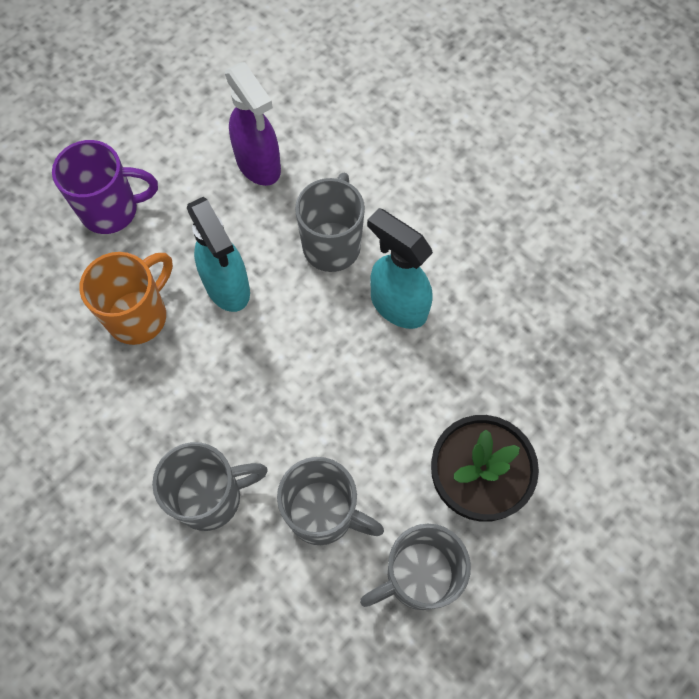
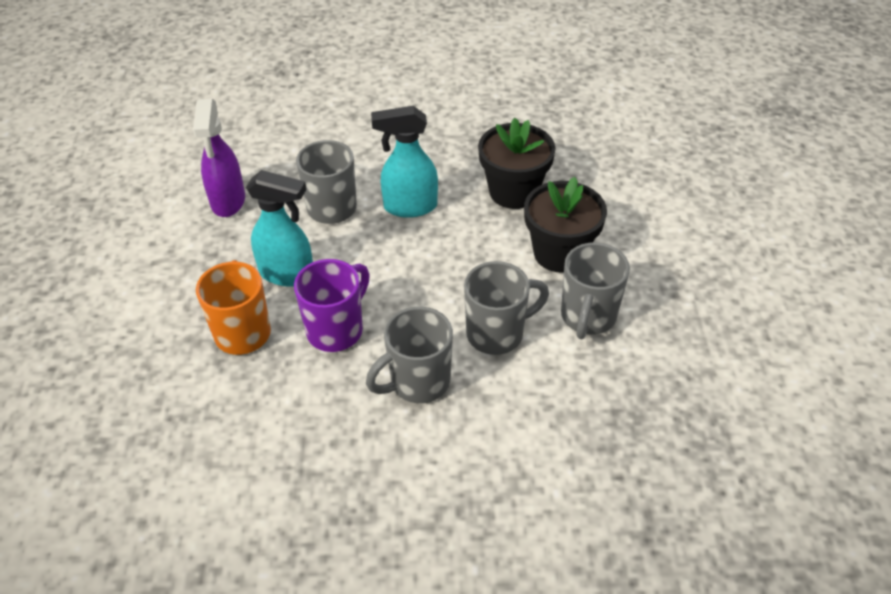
camera: 45 degrees left, 20 degrees down
purple mug [52,140,158,234] -> purple mug moved to [294,259,370,352]
grey mug [152,442,268,531] -> grey mug turned 150 degrees counterclockwise [366,307,453,403]
purple spray bottle [225,62,281,186] -> purple spray bottle turned 75 degrees clockwise [193,99,245,217]
none -> black flower pot [478,118,556,209]

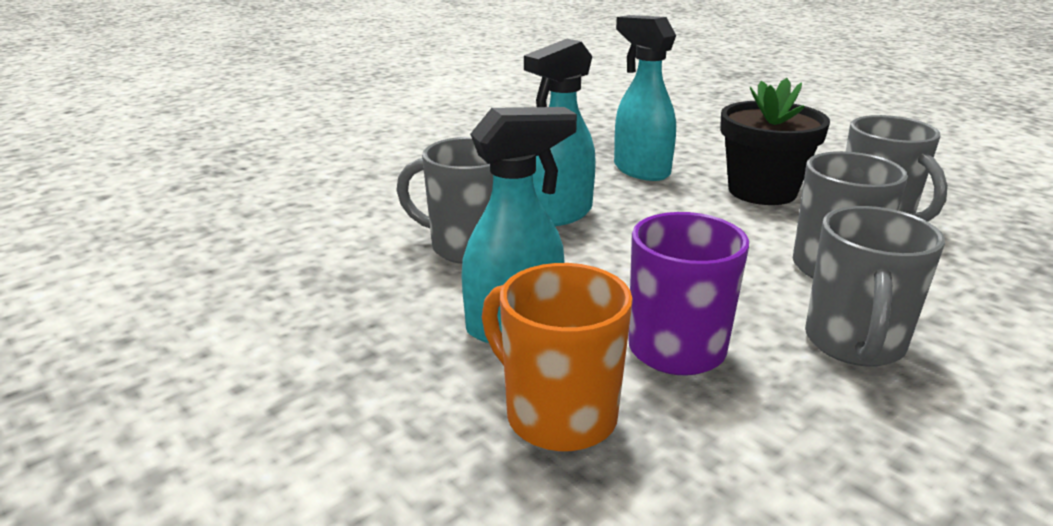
camera: 40 degrees left, 20 degrees down
purple spray bottle [193,99,245,217] -> none
black flower pot [478,118,556,209] -> turquoise spray bottle [614,15,676,181]

